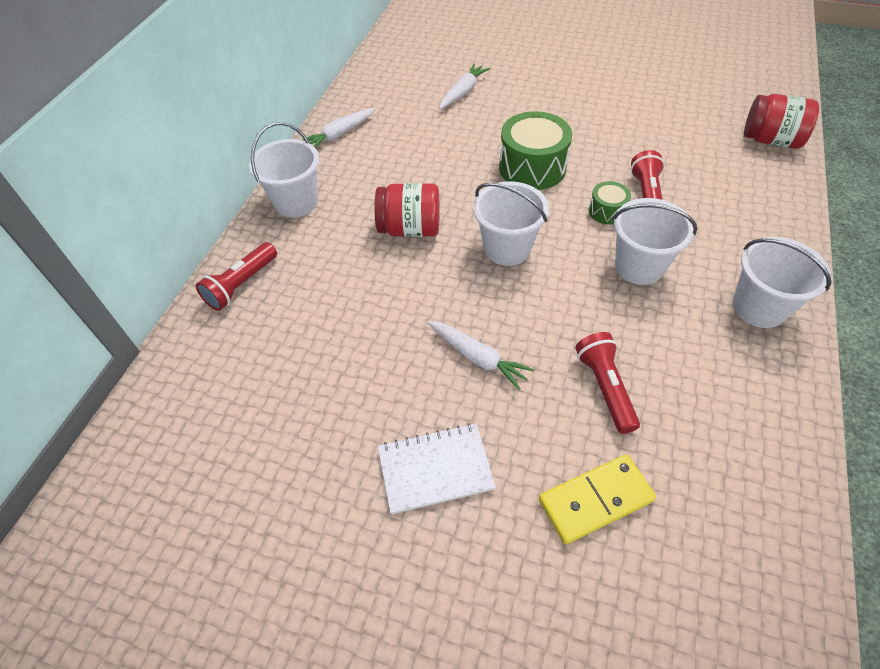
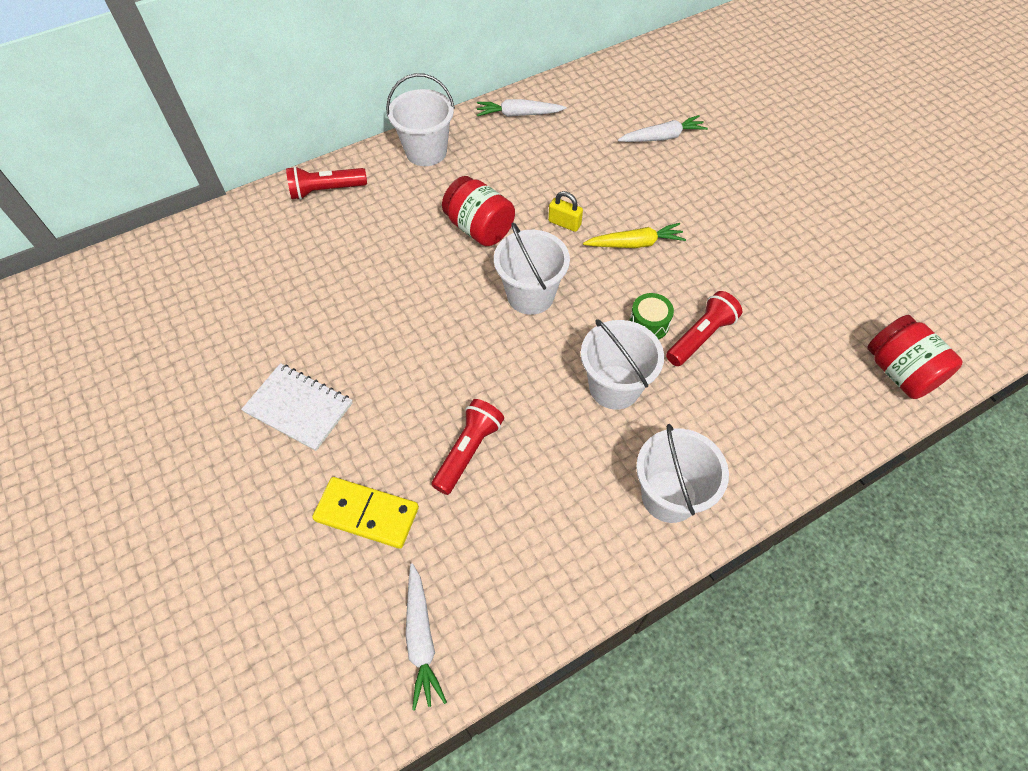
camera: 40 degrees right, 5 degrees up
white carrot [427,321,534,390] -> white carrot moved to [405,563,447,711]
green drum [499,111,572,190] -> yellow carrot [583,223,686,248]
none -> yellow padlock [548,191,583,232]

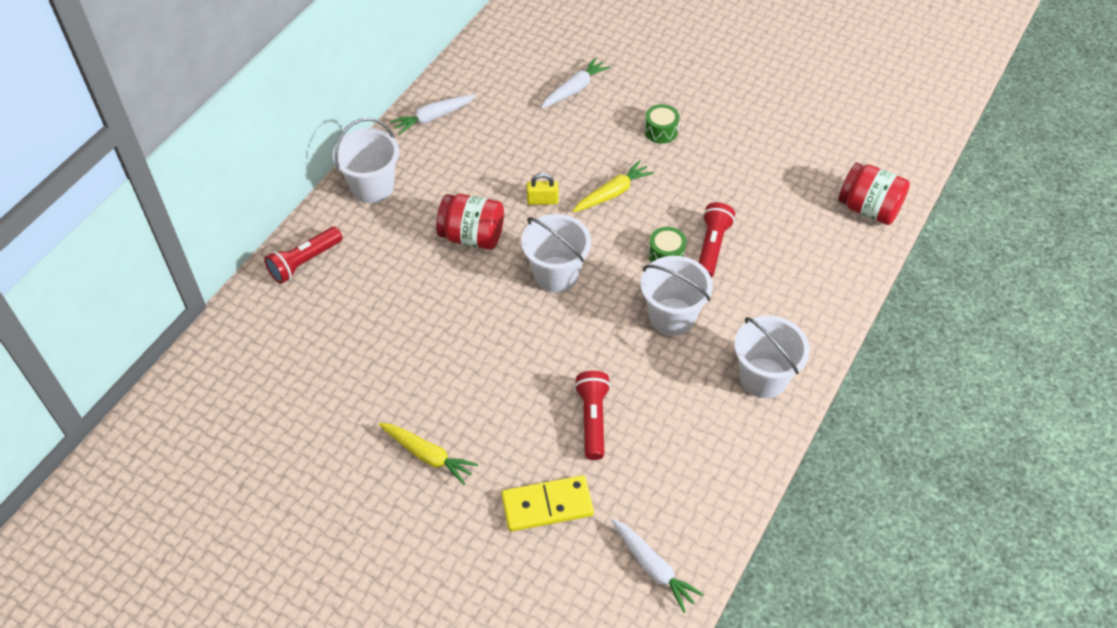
camera: 30 degrees left, 5 degrees down
white notebook [241,363,353,451] -> yellow carrot [378,423,478,485]
none -> green drum [644,104,680,144]

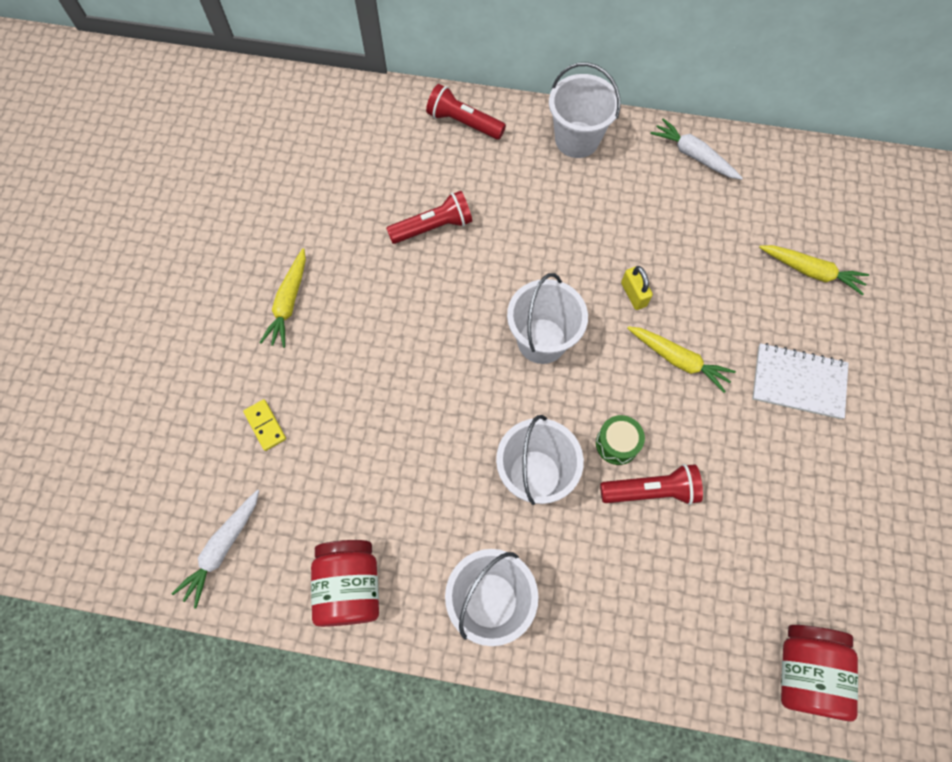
camera: 70 degrees right, 15 degrees up
red jar [436,194,504,250] -> red jar moved to [311,540,379,627]
yellow domino [501,475,594,532] -> yellow domino [243,399,286,451], size x0.56
white carrot [541,57,610,108] -> yellow carrot [759,245,869,295]
red flashlight [574,371,611,460] -> red flashlight moved to [386,191,472,244]
green drum [644,104,680,144] -> white notebook [752,343,848,419]

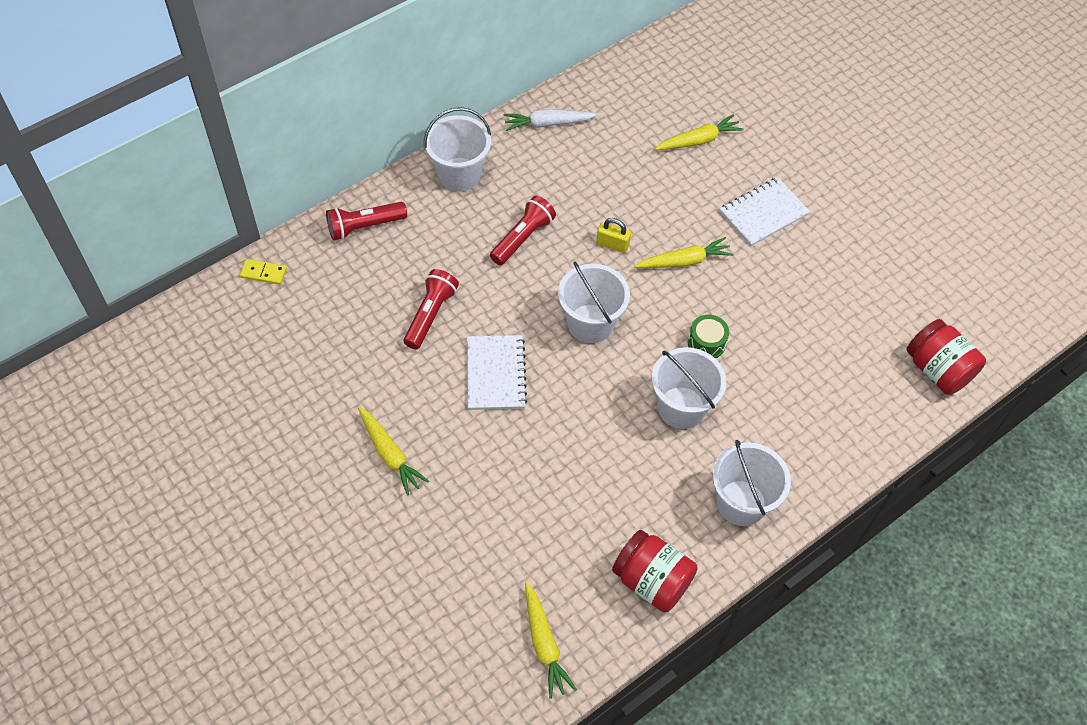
camera: 50 degrees left, 10 degrees down
white carrot [172,490,259,609] -> yellow carrot [525,582,577,699]
yellow domino [243,399,286,451] -> yellow domino moved to [240,259,287,285]
red flashlight [600,464,703,505] -> red flashlight moved to [490,196,556,265]
none -> white notebook [467,335,527,410]

